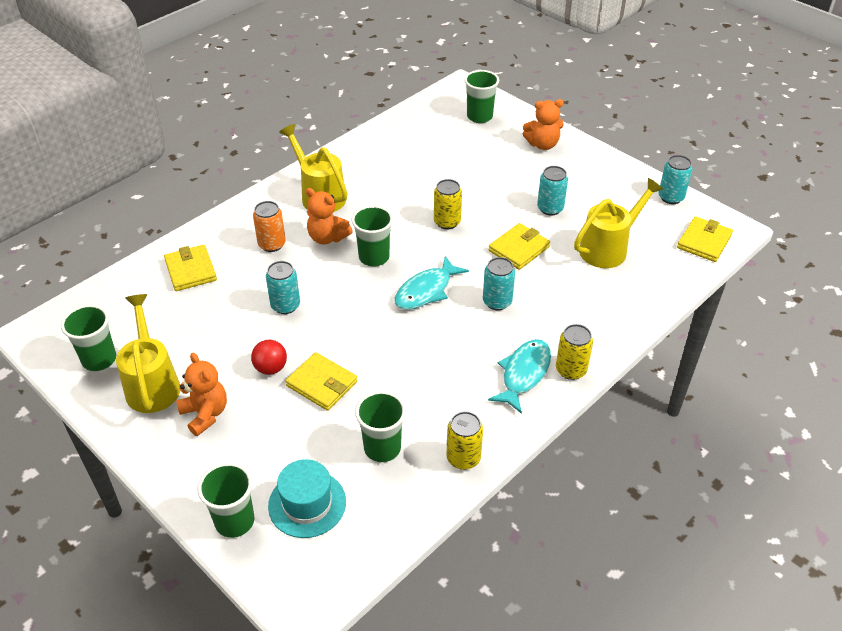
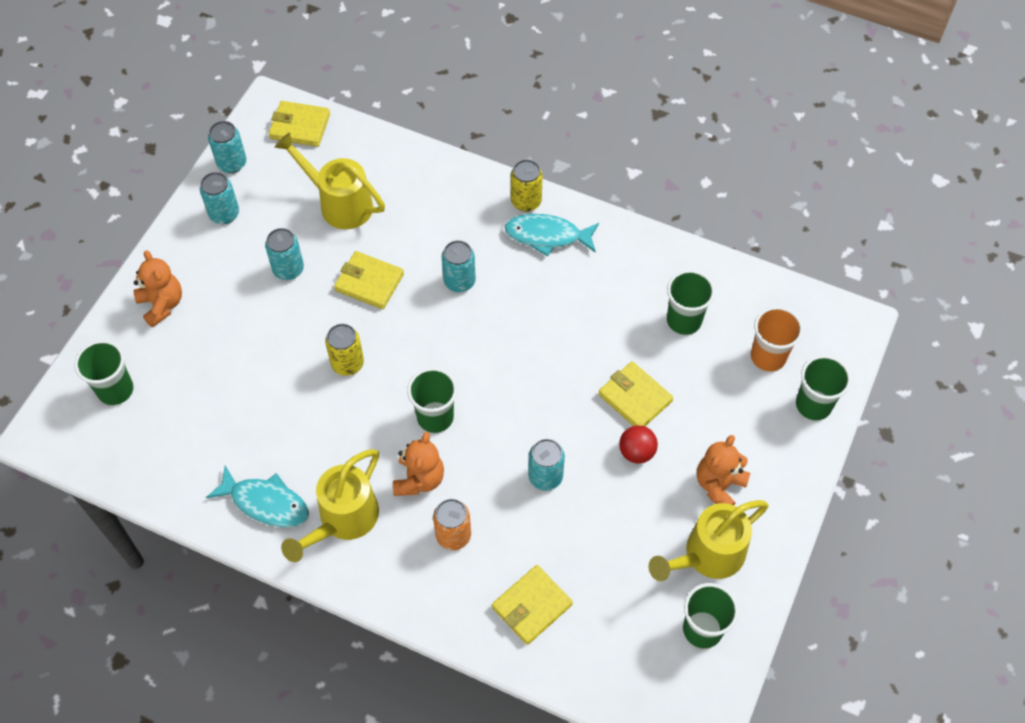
camera: 110 degrees left, 15 degrees up
turquoise hat [268,459,346,538] -> orange cup [751,306,803,372]
yellow wallet [286,352,357,411] -> yellow wallet turned 60 degrees counterclockwise [598,361,673,426]
turquoise fish [394,256,469,310] -> turquoise fish moved to [206,466,309,528]
yellow can [446,411,483,470] -> none
none -> turquoise can [200,172,239,224]

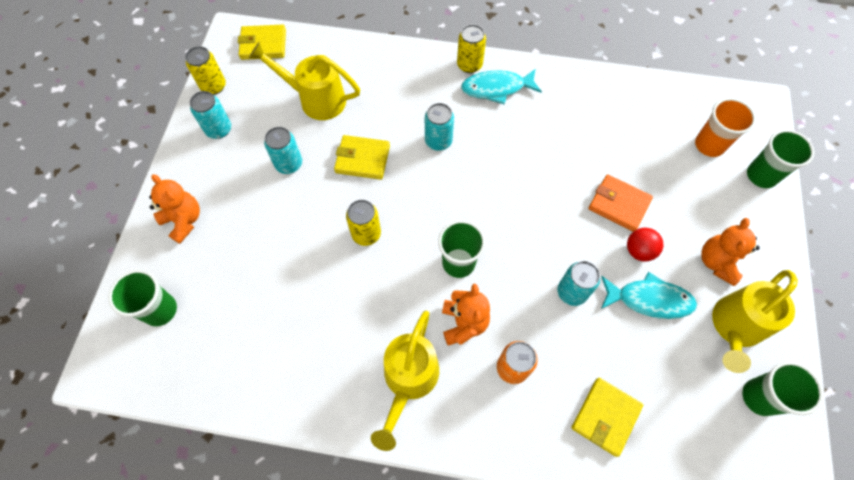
camera: 15 degrees left, 5 degrees up
turquoise fish [206,466,309,528] -> turquoise fish moved to [601,272,697,319]
turquoise can [208,121,246,173] -> yellow can [185,46,226,95]
yellow wallet [598,361,673,426] -> orange wallet [588,174,653,232]
green cup [667,270,715,335] -> none

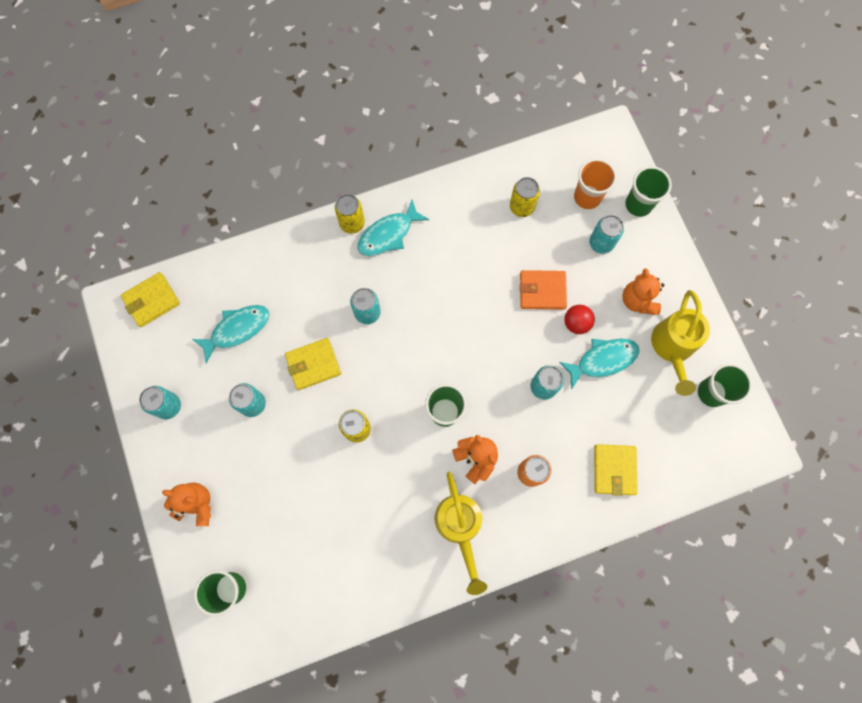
camera: 30 degrees left, 10 degrees up
yellow can [185,46,226,95] -> yellow can moved to [510,177,540,217]
yellow watering can [249,43,360,120] -> turquoise fish [192,305,270,364]
none -> turquoise can [589,215,624,254]

